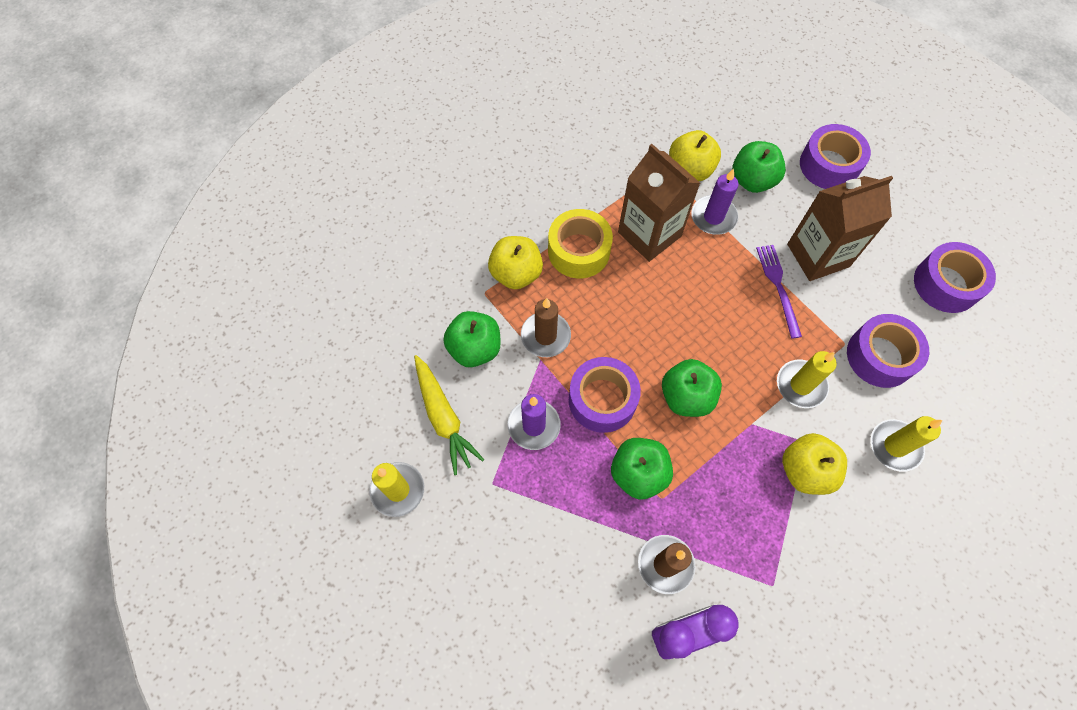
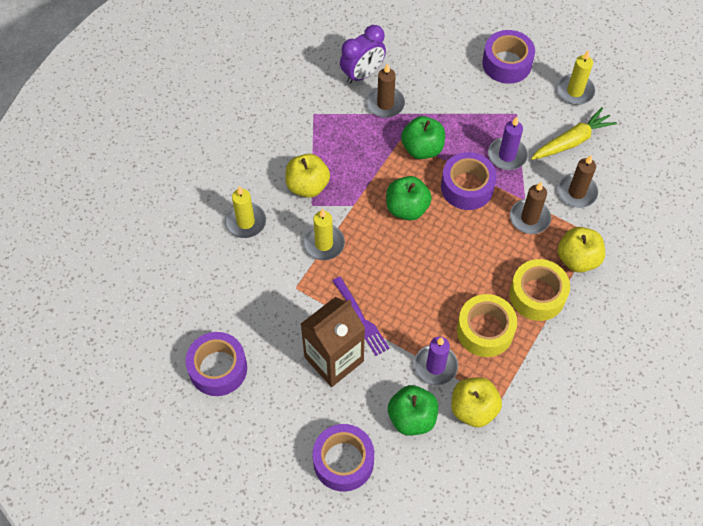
camera: 160 degrees right, 5 degrees down
yellow carrot [414,355,484,475] -> yellow carrot turned 105 degrees clockwise [531,107,617,160]
green apple [443,311,501,367] -> brown candle [557,155,598,208]
brown carton [618,144,700,262] -> yellow tape [457,294,517,357]
purple tape [847,314,929,388] -> purple tape moved to [482,30,535,84]

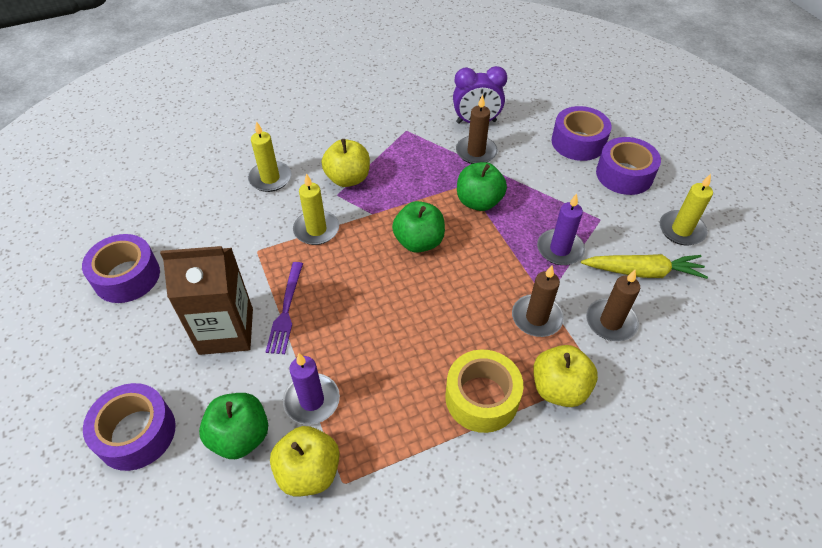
camera: 35 degrees right, 10 degrees down
purple tape [441,152,497,210] -> purple tape moved to [552,106,612,161]
yellow tape [457,294,517,357] -> none

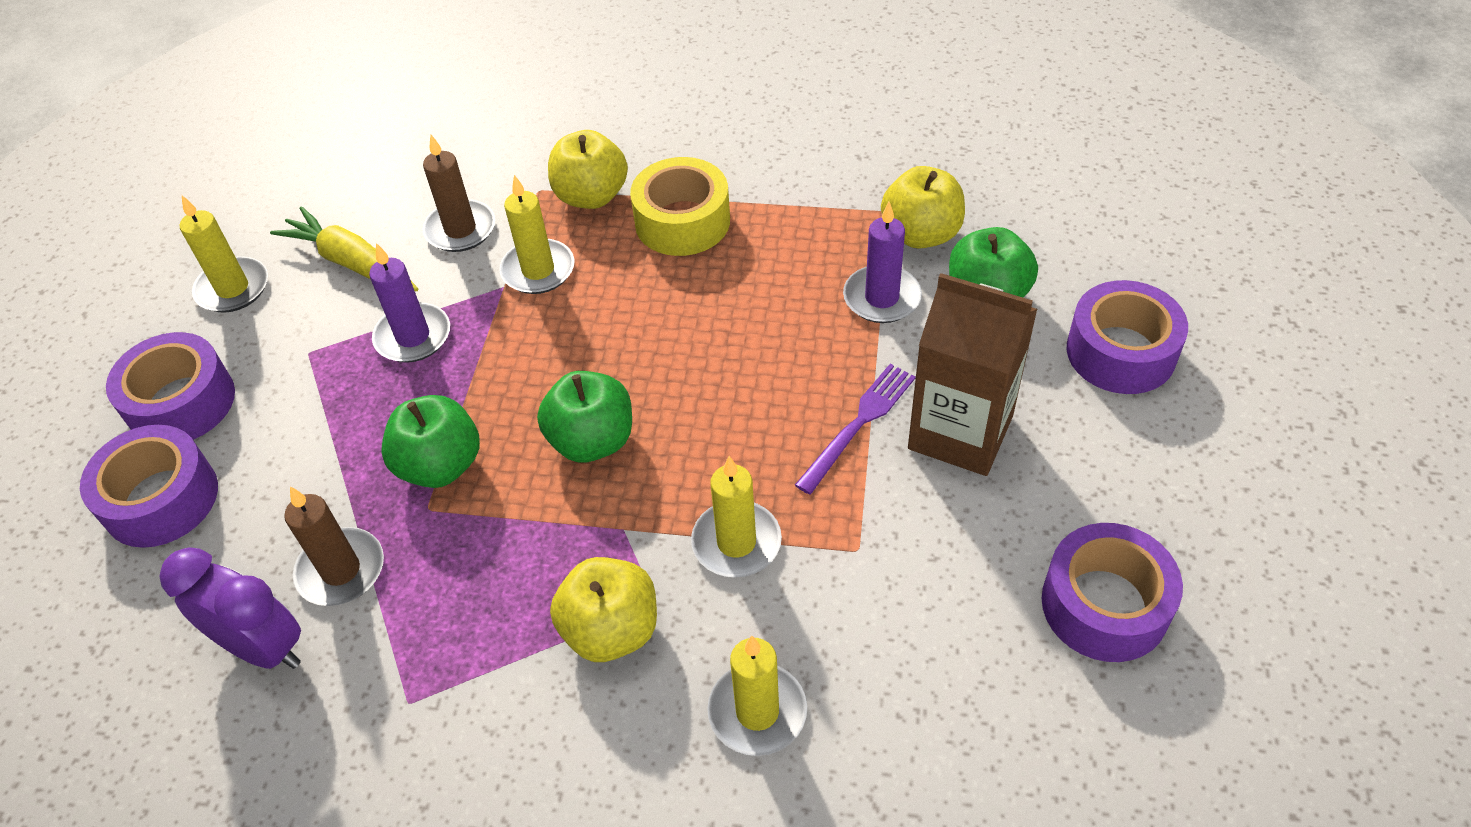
camera: 145 degrees left, 0 degrees up
brown candle [512,265,564,337] -> yellow candle [499,175,574,294]

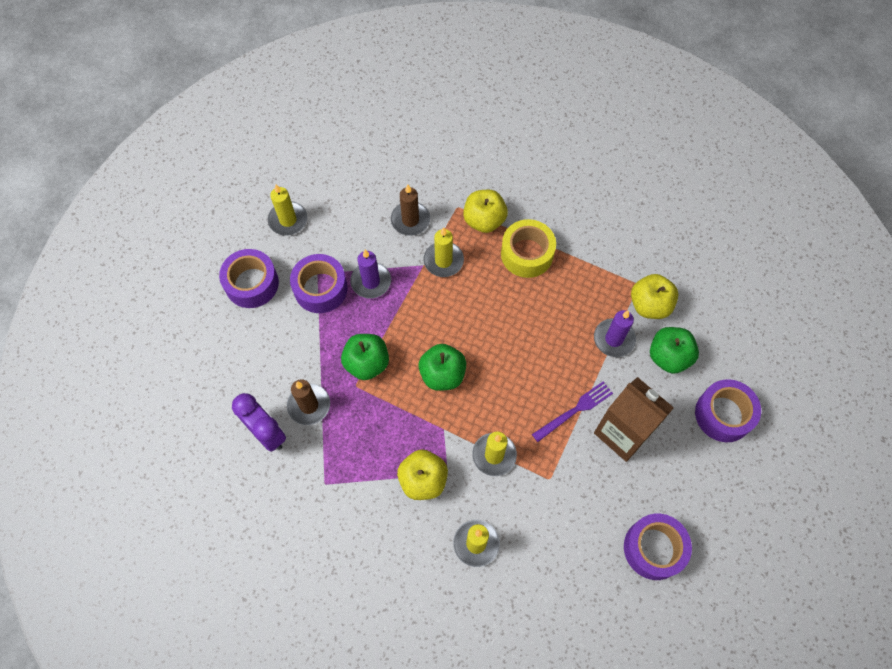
camera: 15 degrees right, 15 degrees up
purple tape [80,425,218,548] -> purple tape moved to [290,254,348,313]
yellow carrot [270,206,418,291] -> none

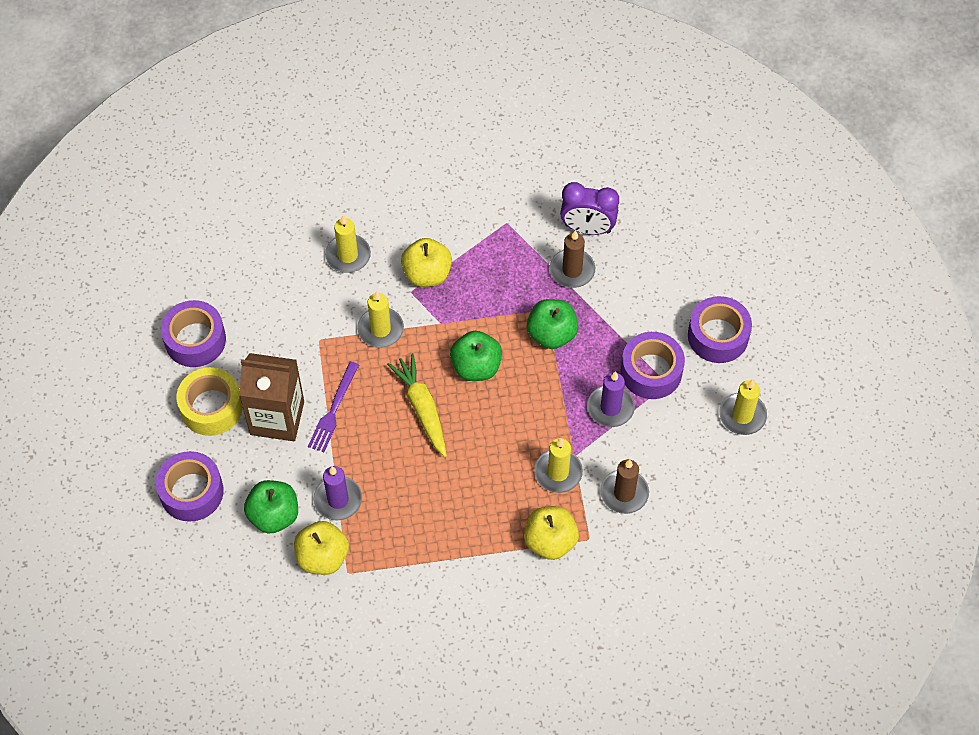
camera: 145 degrees right, 5 degrees down
yellow tape [501,219,556,278] -> yellow tape moved to [177,367,243,436]
none -> yellow carrot [387,354,447,457]

